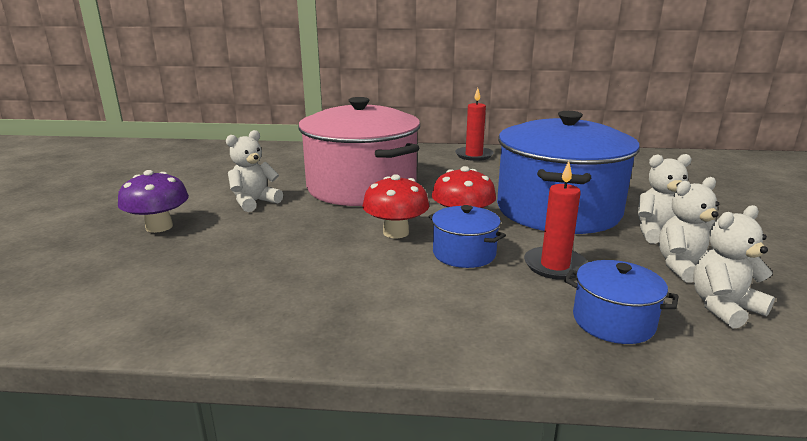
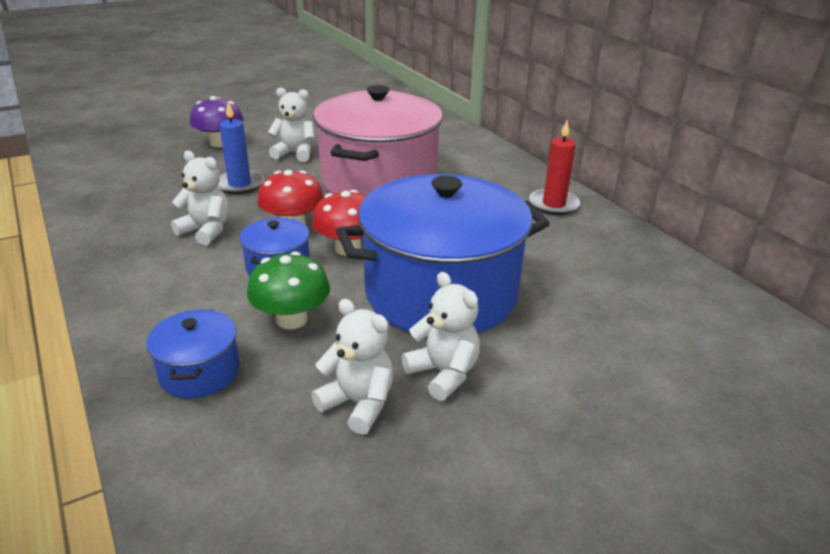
camera: 55 degrees right, 10 degrees up
red candle [524,161,588,280] -> green mushroom [247,252,330,329]
white teddy bear [693,205,775,328] -> white teddy bear moved to [171,151,229,245]
none -> blue candle [217,102,264,194]

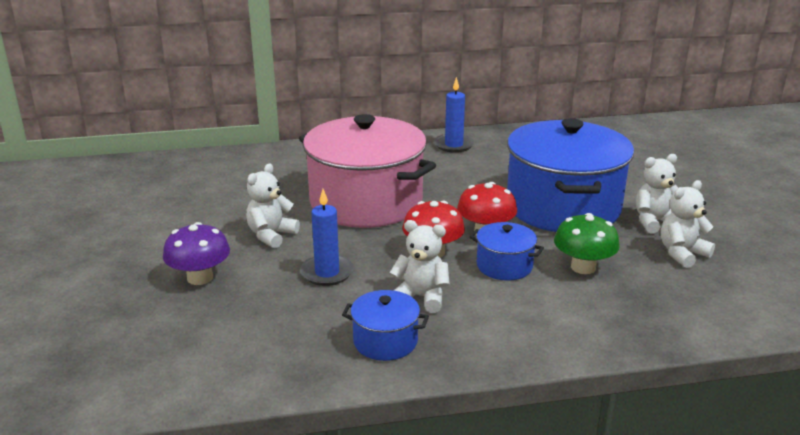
camera: 70 degrees left, 5 degrees down
blue pot [146,309,240,398] -> blue pot moved to [342,290,429,361]
white teddy bear [171,151,229,245] -> white teddy bear turned 60 degrees clockwise [389,220,450,313]
red candle [529,120,580,215] -> blue candle [434,77,474,153]

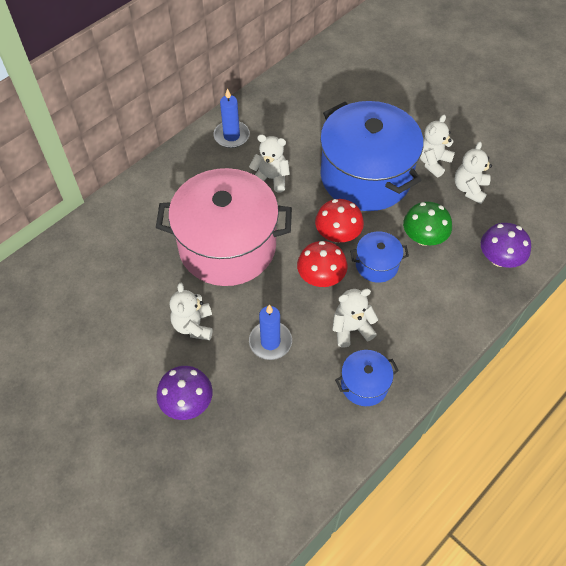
camera: 35 degrees left, 30 degrees up
none -> white teddy bear [249,134,290,193]
none -> purple mushroom [481,223,531,268]

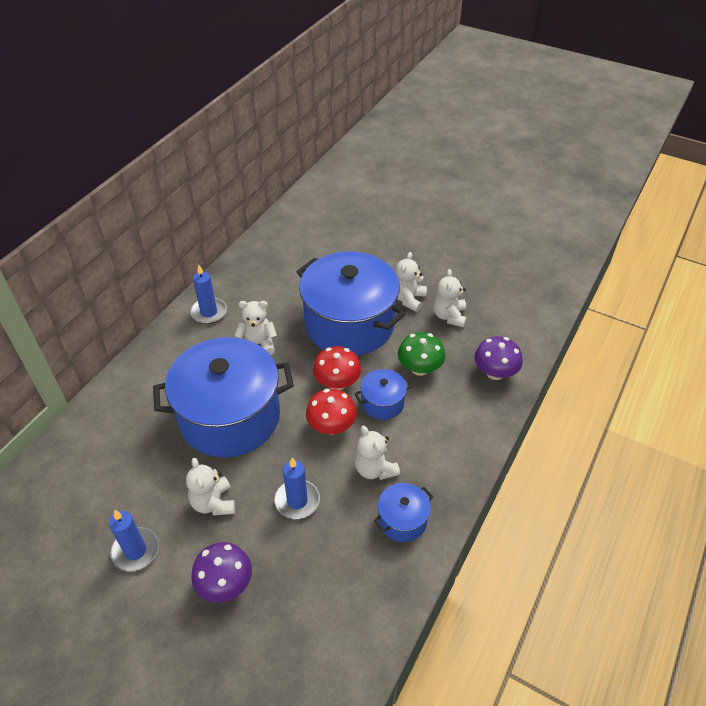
camera: 15 degrees left, 10 degrees down
pink pot [156,168,292,286] -> blue pot [153,337,294,458]
white teddy bear [332,289,378,347] -> white teddy bear turned 90 degrees counterclockwise [354,426,400,480]
none -> blue candle [109,510,159,572]

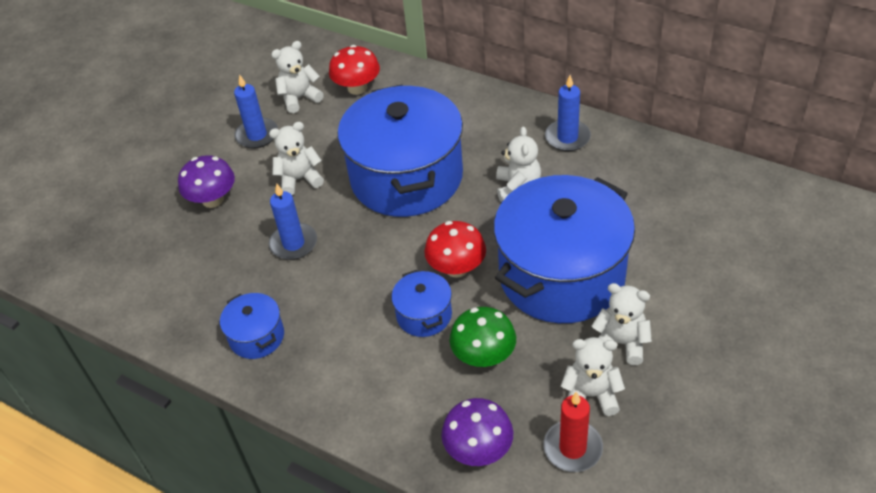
camera: 95 degrees right, 0 degrees up
red mushroom [306,389,357,435] -> red mushroom moved to [329,45,380,95]
white teddy bear [354,426,400,480] -> white teddy bear moved to [271,41,324,113]
none -> red candle [543,392,603,472]

